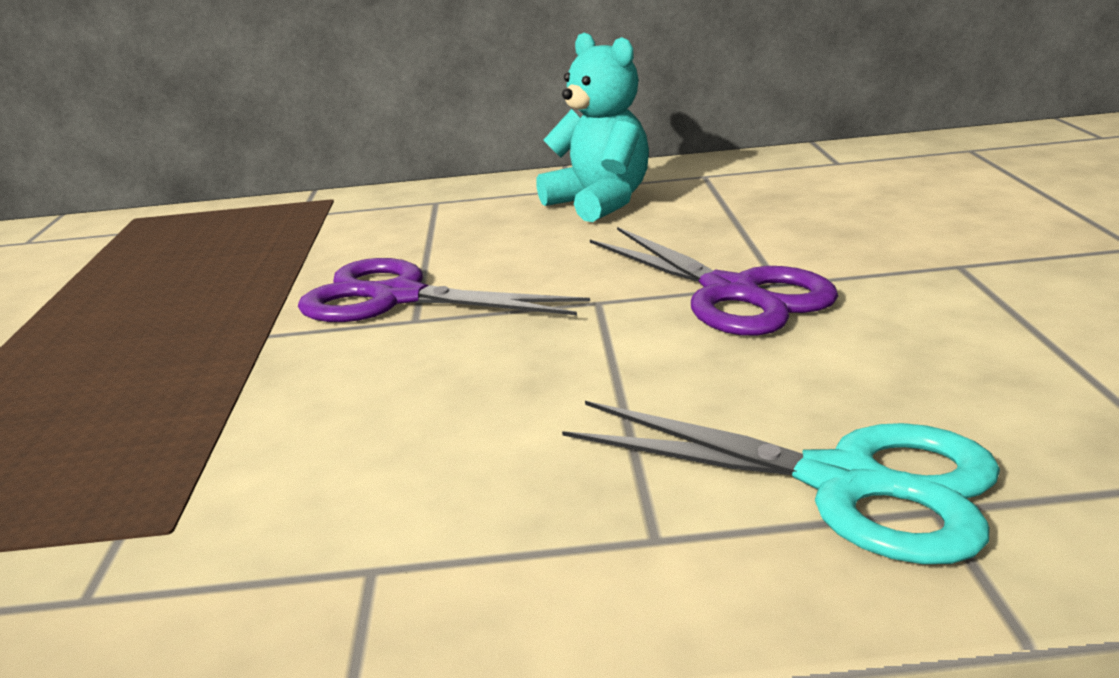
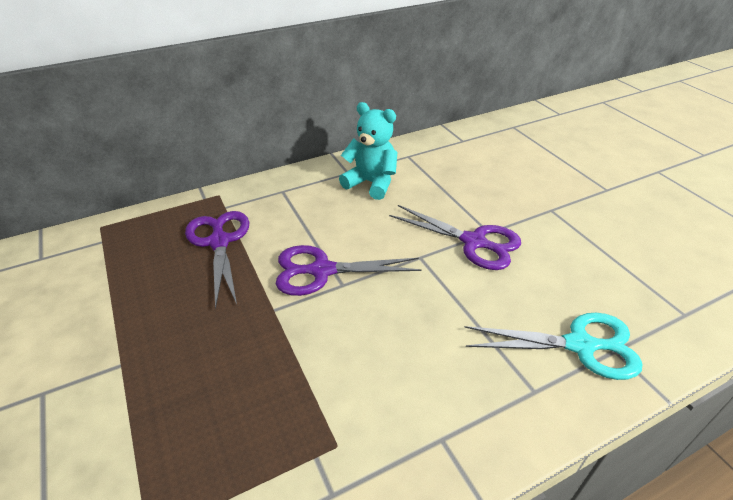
camera: 25 degrees left, 15 degrees up
none -> purple scissors [185,211,249,309]

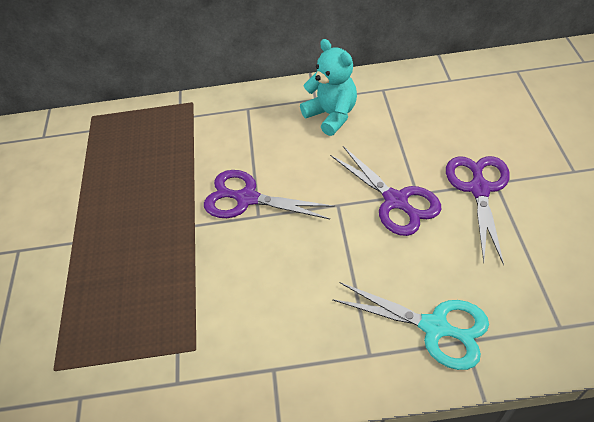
camera: 25 degrees right, 10 degrees up
purple scissors [185,211,249,309] -> purple scissors moved to [446,156,510,265]

